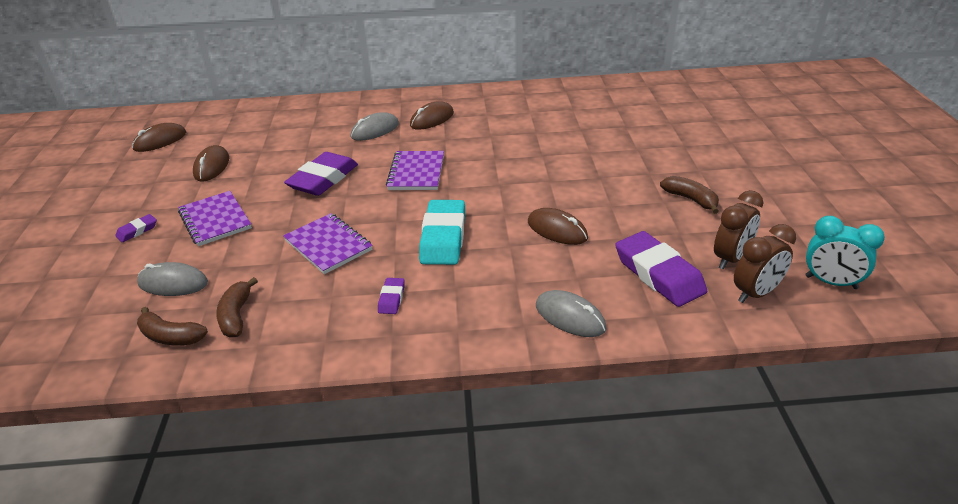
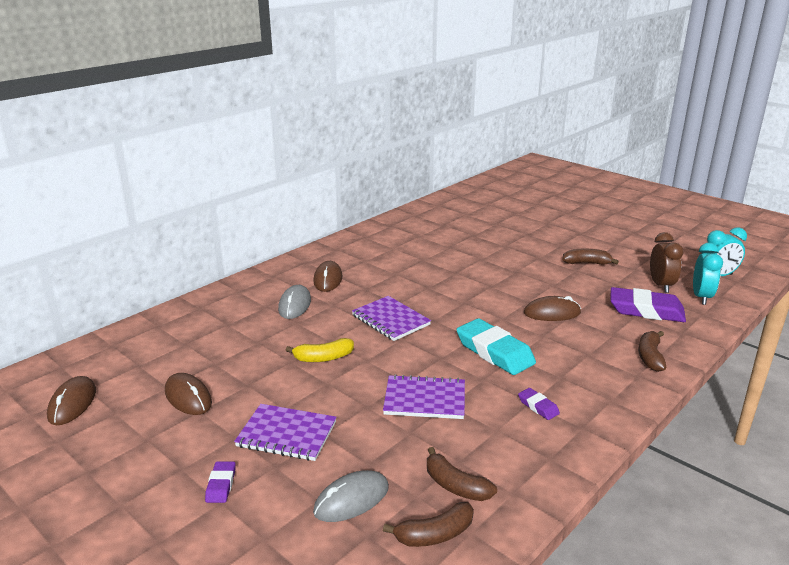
camera: 45 degrees left, 10 degrees down
purple eraser [284,152,358,196] -> yellow banana [286,338,354,362]
grey mouse [536,290,606,337] -> brown banana [638,331,667,372]
brown clock [734,224,796,303] -> turquoise clock [693,243,723,305]

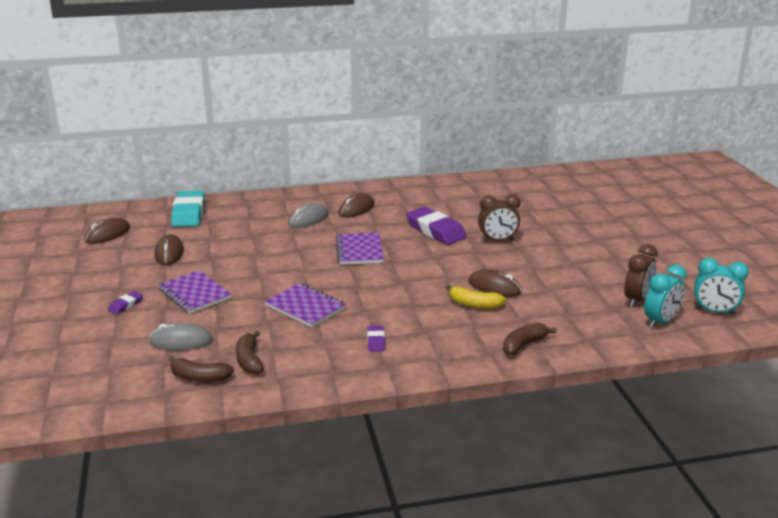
camera: 35 degrees right, 0 degrees up
yellow banana [286,338,354,362] -> yellow banana moved to [446,285,506,309]
turquoise eraser [456,318,536,375] -> turquoise eraser moved to [171,190,205,227]
brown banana [562,249,619,265] -> none
purple eraser [610,287,686,322] -> purple eraser moved to [406,207,467,245]
none -> brown clock [478,194,520,242]

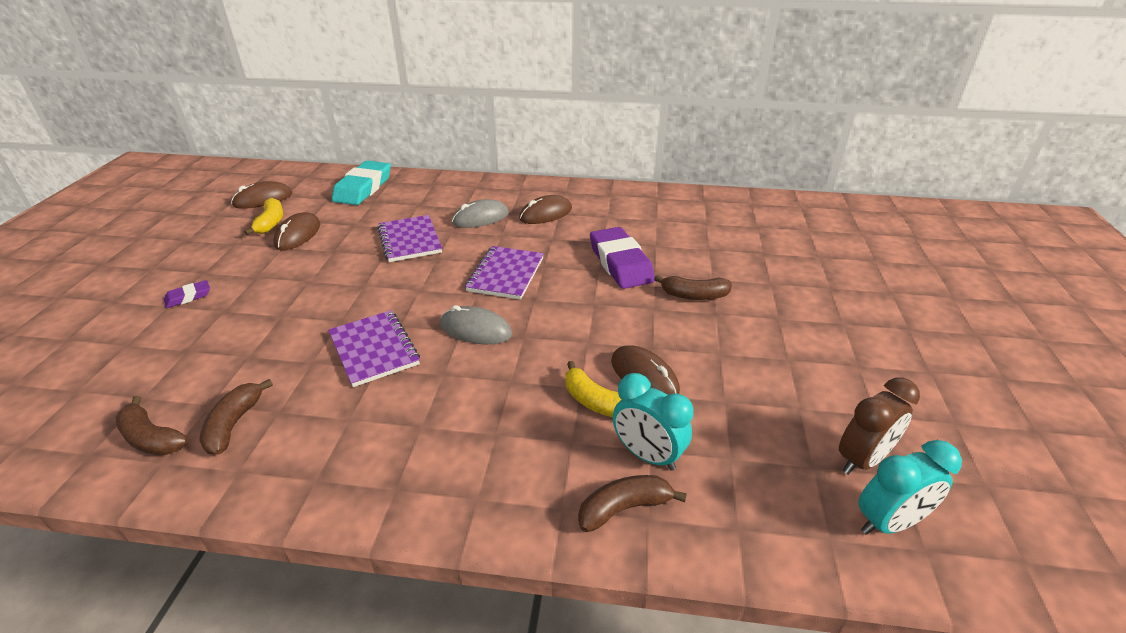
camera: 20 degrees right, 10 degrees up
grey mouse [149,323,213,351] -> grey mouse moved to [440,305,512,344]
purple notebook [158,270,232,314] -> purple notebook moved to [377,215,442,262]
purple eraser [367,325,385,352] -> none
brown clock [478,194,520,242] -> brown banana [654,275,732,300]
turquoise clock [694,258,749,315] -> turquoise clock moved to [613,373,693,471]
none -> yellow banana [244,198,283,235]

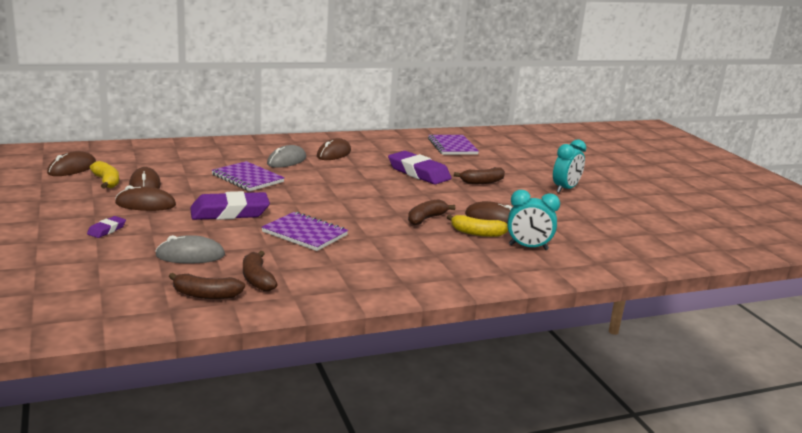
camera: 30 degrees left, 15 degrees down
turquoise eraser [332,160,391,205] -> none
grey mouse [440,305,512,344] -> grey mouse moved to [155,235,225,264]
purple notebook [465,246,544,300] -> purple notebook moved to [428,135,479,155]
brown banana [578,475,687,532] -> brown banana moved to [408,199,455,225]
brown clock [839,377,920,475] -> none
turquoise clock [858,440,962,535] -> turquoise clock moved to [553,139,586,193]
none -> brown mouse [115,185,176,211]
none -> purple eraser [190,191,270,220]

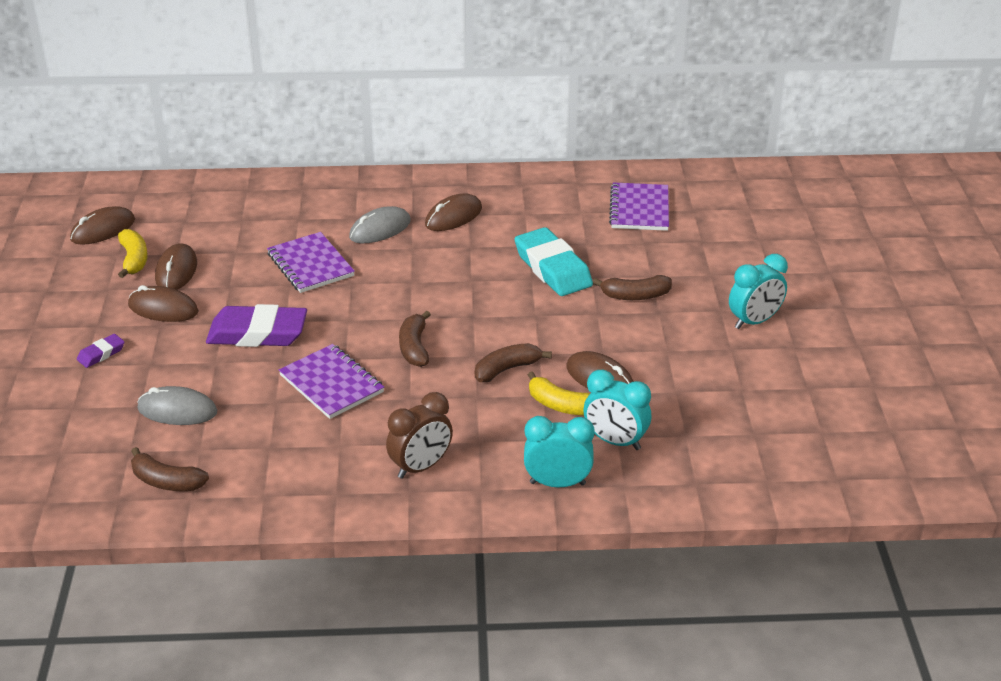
camera: 20 degrees right, 15 degrees up
brown banana [243,251,278,292] -> brown banana moved to [399,311,431,367]
purple eraser [388,151,451,184] -> turquoise eraser [515,227,593,296]
none -> brown clock [386,392,453,479]
none -> turquoise clock [524,416,595,487]

